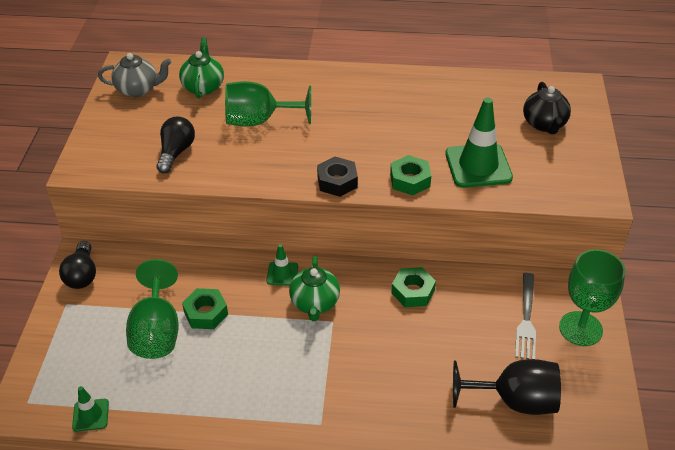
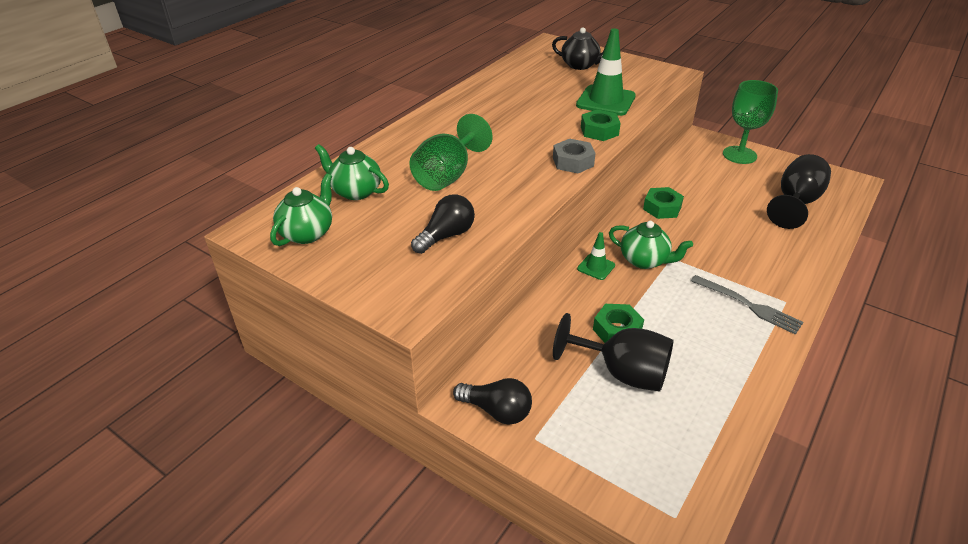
camera: 60 degrees left, 5 degrees down
green traffic cone [72,386,109,432] -> none
grey teapot [98,53,171,97] -> green teapot [270,173,332,246]
green goblet [126,259,179,359] -> black goblet [553,313,674,392]
black light bulb [156,117,195,173] -> black light bulb turned 90 degrees clockwise [411,194,475,254]
black nut [317,156,358,197] -> grey nut [553,139,596,173]
grey fork [515,273,536,359] -> grey fork moved to [691,275,804,335]

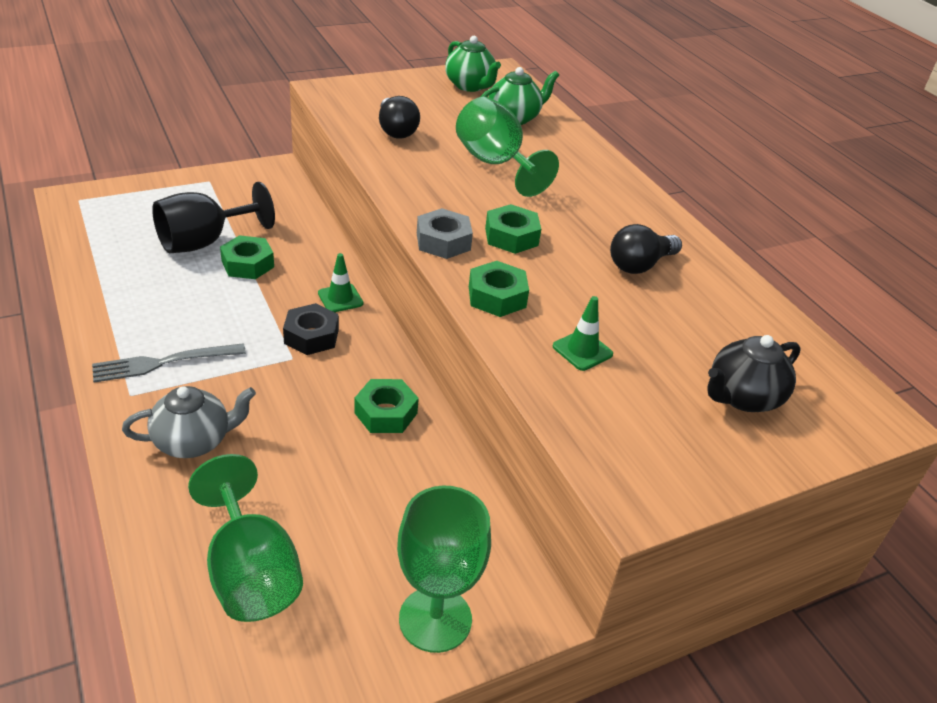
camera: 115 degrees right, 0 degrees up
black light bulb [453,378,532,425] -> black light bulb moved to [610,224,682,274]
green traffic cone [576,28,636,116] -> green traffic cone [553,296,613,371], size x0.51
green teapot [609,221,693,269] -> black nut [283,303,339,355]
black goblet [767,154,831,229] -> green goblet [188,454,303,622]
none -> grey teapot [122,386,256,458]
none -> green nut [485,204,541,254]

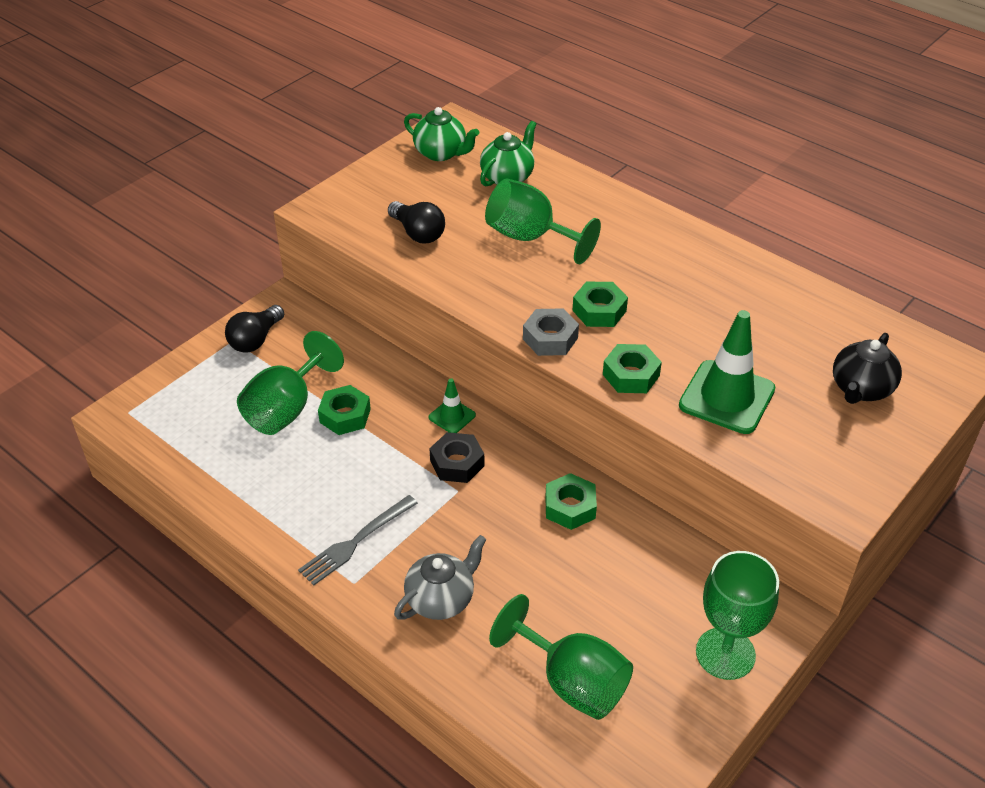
camera: 20 degrees left, 5 degrees up
black goblet [152,182,275,253] -> green goblet [237,331,344,435]
green traffic cone [553,296,613,371] -> green traffic cone [679,310,775,434], size x1.97
black light bulb [610,224,682,274] -> black light bulb moved to [225,305,284,353]

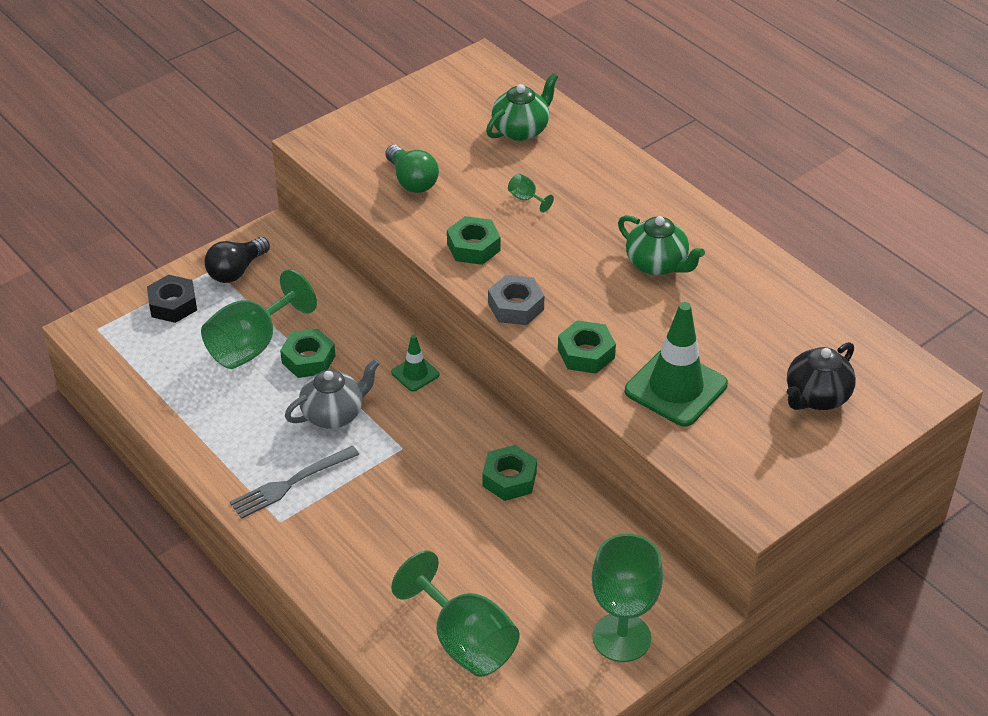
camera: 10 degrees right, 0 degrees up
black light bulb [388,201,445,244] -> green light bulb [385,145,439,193]
grey teapot [394,535,486,620] -> grey teapot moved to [285,359,380,428]
green teapot [404,107,479,161] -> green teapot moved to [618,215,705,276]
black nut [429,432,484,483] -> black nut moved to [147,275,197,323]
green goblet [485,178,601,264] -> green goblet [508,173,554,213], size x0.40
green nut [572,282,628,327] -> green nut moved to [447,216,501,265]

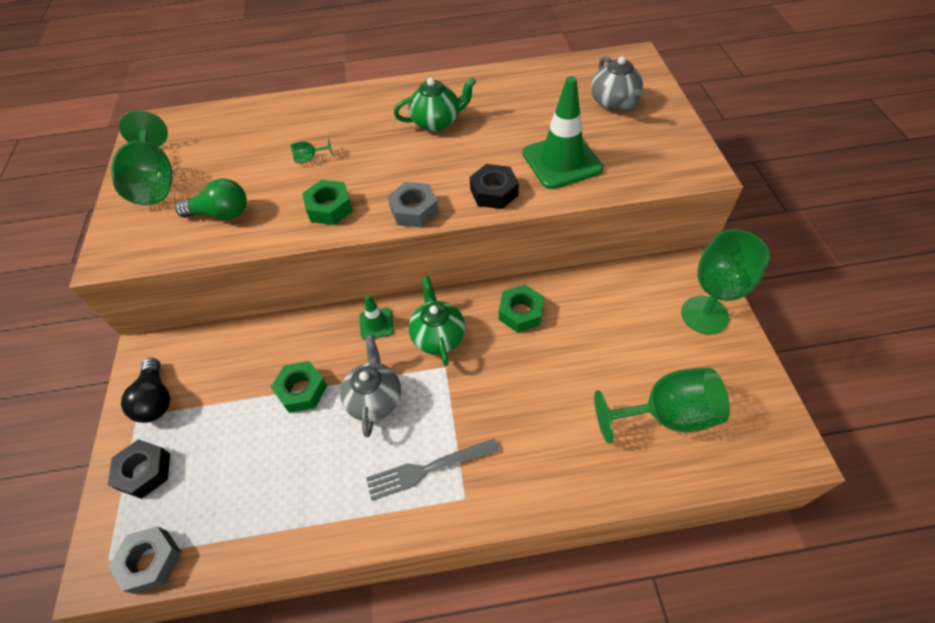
camera: 55 degrees left, 10 degrees up
green goblet [201,269,317,369] -> green goblet moved to [111,110,173,205]
grey fork [230,446,359,519] -> grey fork turned 75 degrees clockwise [366,439,499,501]
green teapot [486,73,558,141] -> green teapot moved to [409,276,465,366]
green nut [558,320,616,374] -> black nut [470,164,519,209]
black teapot [787,342,856,410] -> grey teapot [591,56,643,111]
none -> grey nut [109,526,182,594]

